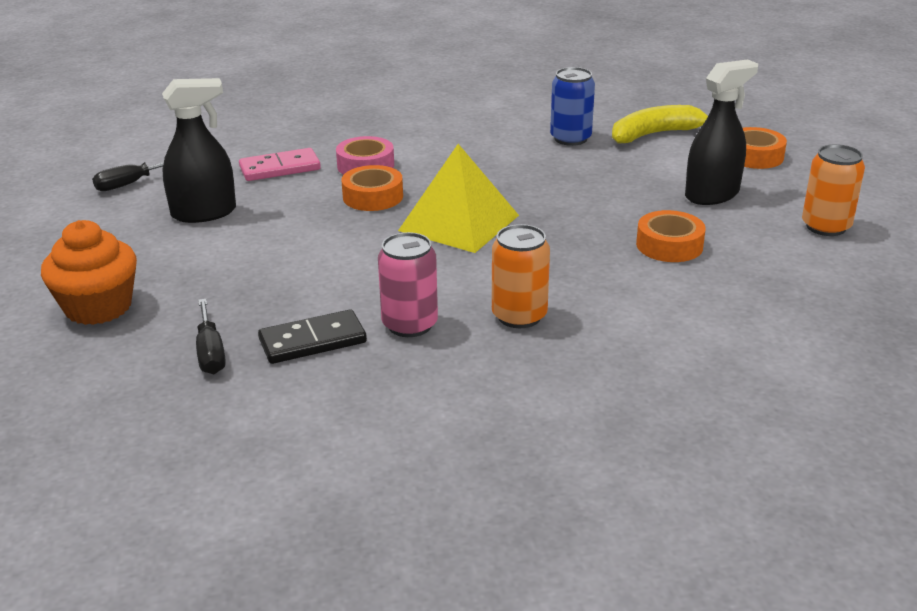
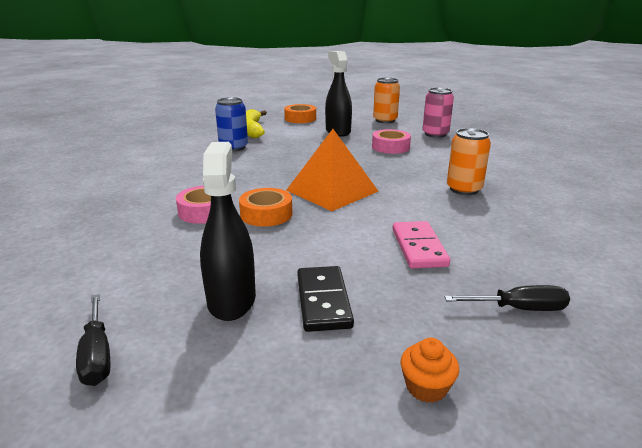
camera: 75 degrees left, 5 degrees down
orange cupcake [41,220,137,325] -> orange cupcake [401,338,459,403], size x0.50
pink domino [239,148,321,181] -> pink domino moved to [392,221,450,269]
black domino [258,309,367,364] -> black domino moved to [297,266,354,332]
pink can [378,232,438,337] -> pink can moved to [422,88,454,138]
yellow pyramid [398,144,519,253] -> orange pyramid [286,129,379,211]
orange tape [636,210,706,262] -> pink tape [372,129,411,154]

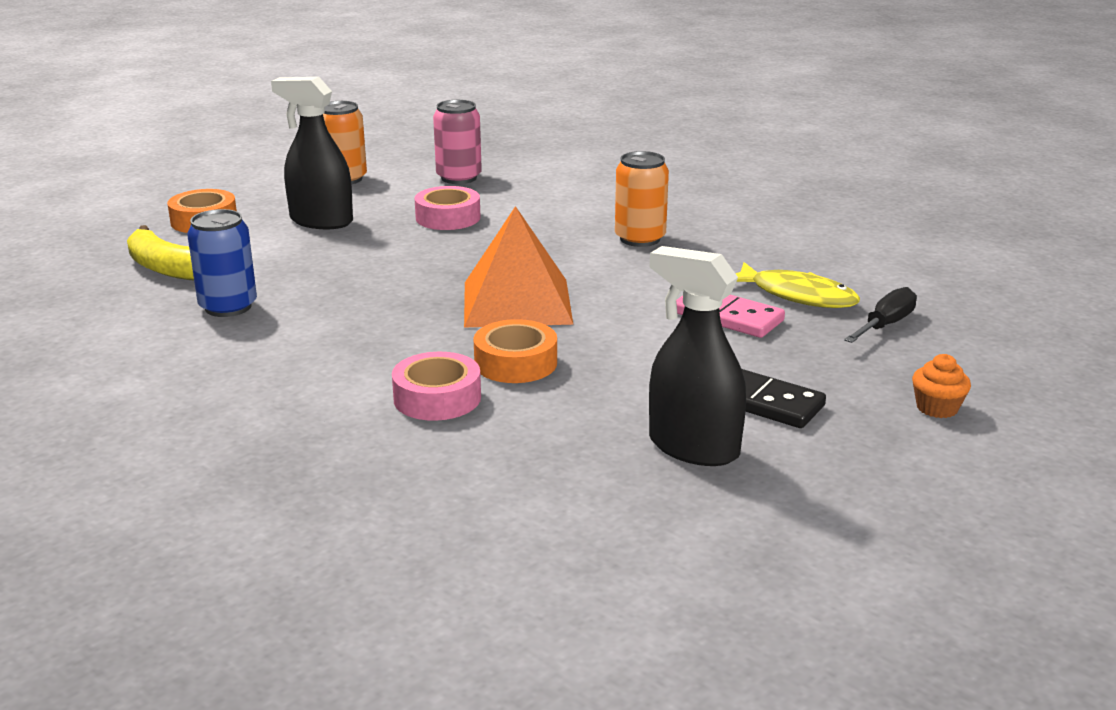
camera: 50 degrees left, 0 degrees up
black screwdriver [76,294,110,386] -> none
none -> yellow fish [735,262,860,308]

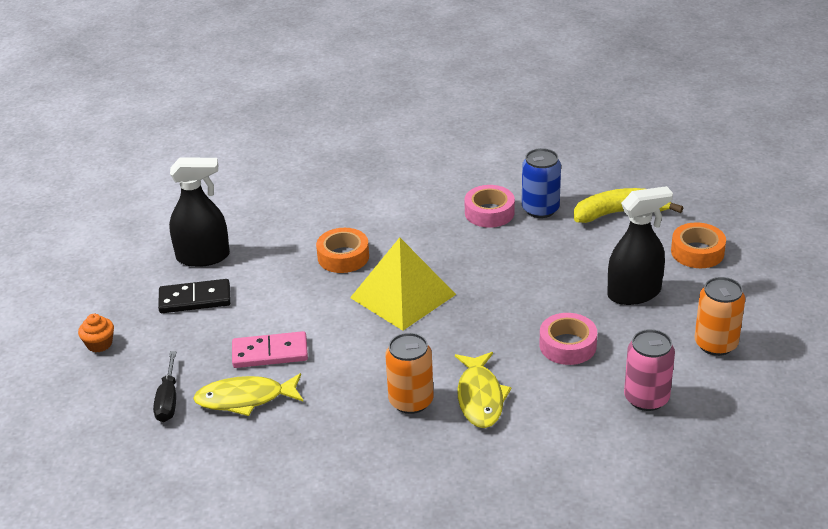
camera: 140 degrees right, 10 degrees up
pink tape [392,352,481,421] -> pink tape moved to [465,185,515,228]
orange pyramid [464,206,573,328] -> yellow pyramid [350,237,456,331]
none -> yellow fish [455,352,512,428]

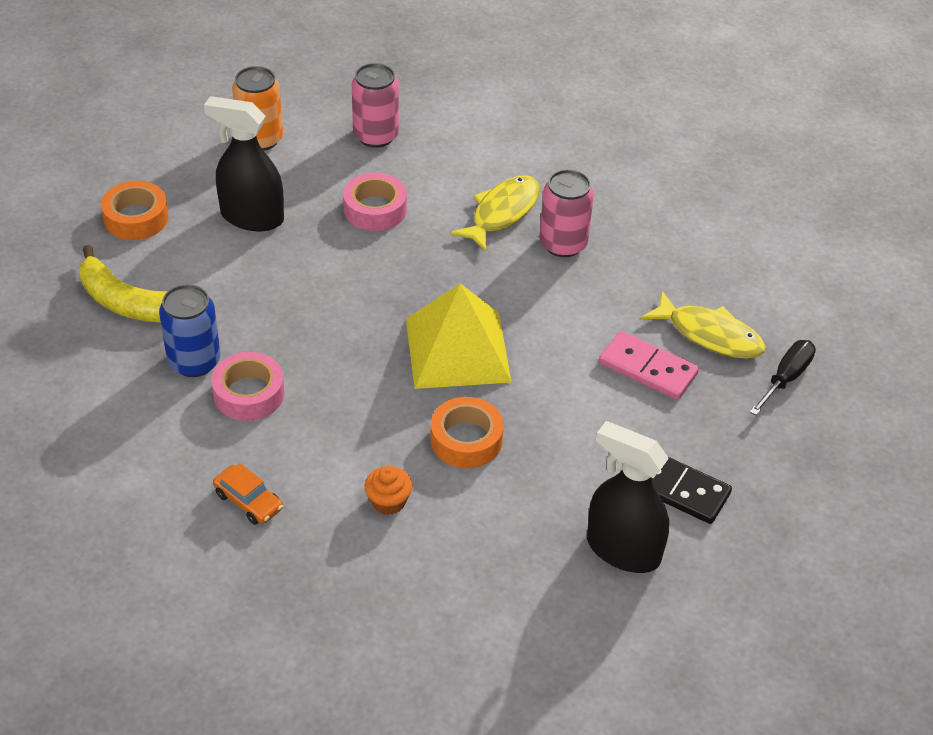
camera: 145 degrees left, 10 degrees up
orange cupcake [78,314,114,352] -> orange cupcake moved to [365,466,412,515]
orange can [386,333,434,414] -> pink can [540,169,594,257]
none -> orange car [213,463,283,525]

